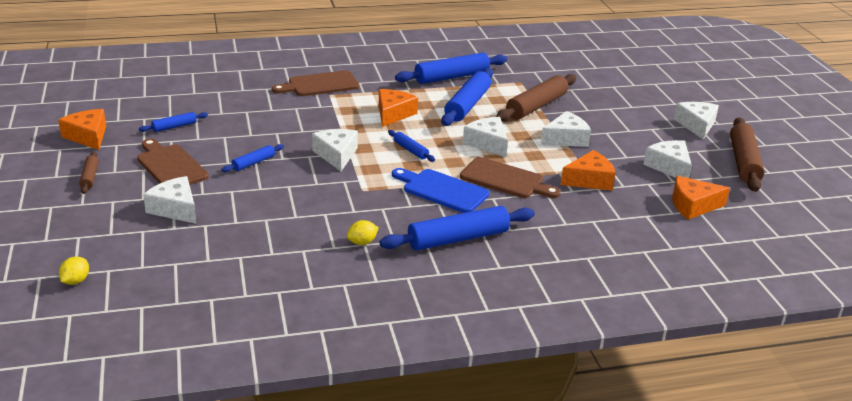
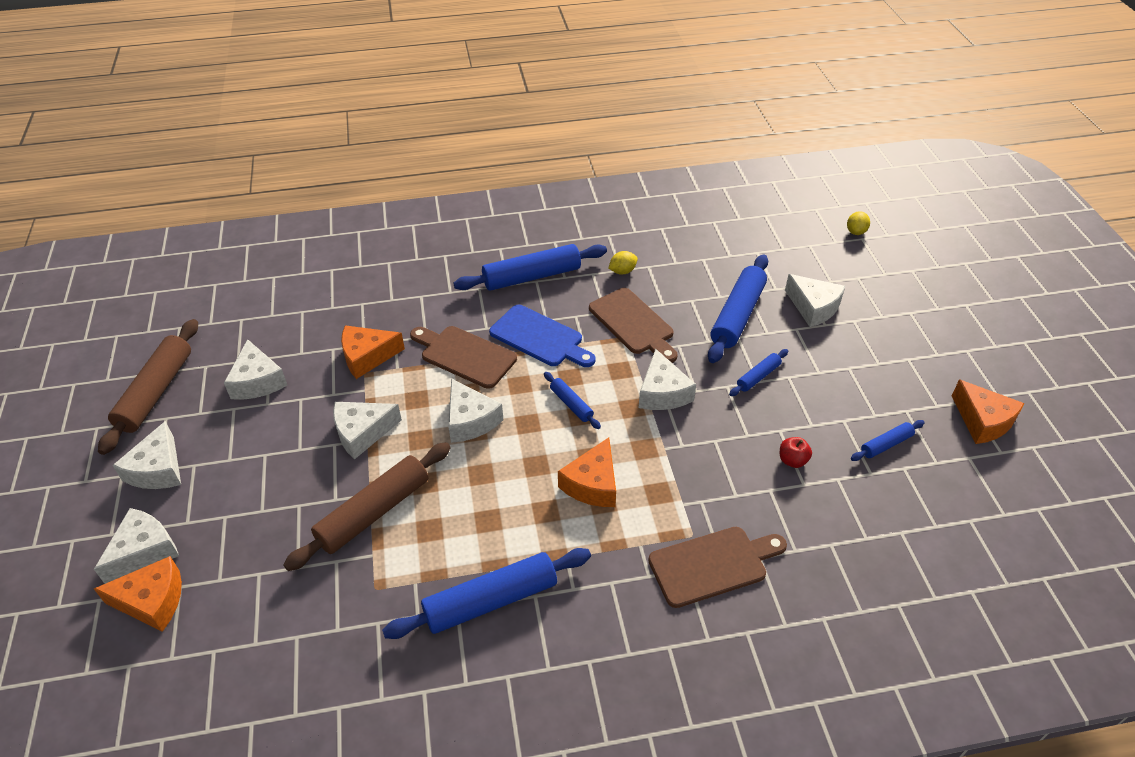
camera: 175 degrees left, 15 degrees up
brown rolling pin [79,152,99,194] -> none
brown cutting board [137,139,209,185] -> brown cutting board moved to [589,288,678,363]
blue rolling pin [441,68,493,126] -> blue rolling pin moved to [708,254,768,363]
orange cheese [672,176,730,220] -> orange cheese moved to [94,556,182,632]
none -> white cheese [94,508,179,584]
none -> red apple [780,437,812,468]

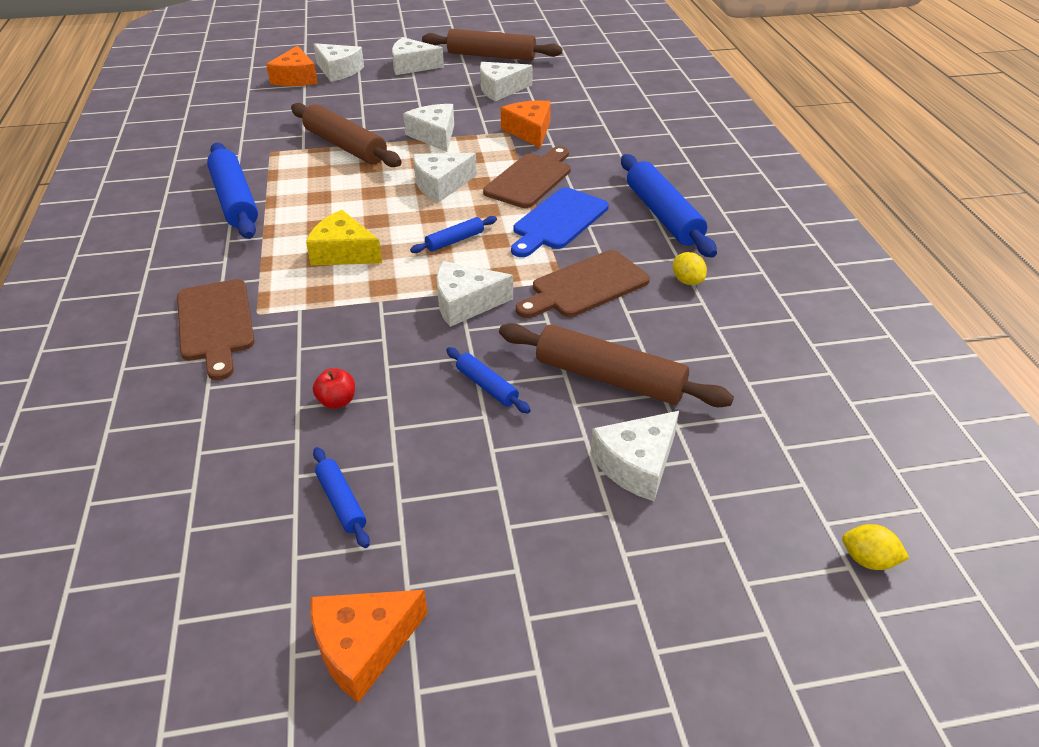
camera: 90 degrees right, 5 degrees down
orange cheese [558,438,616,507] -> yellow cheese [306,210,382,266]
blue rolling pin [708,254,768,363] -> brown rolling pin [499,323,734,407]

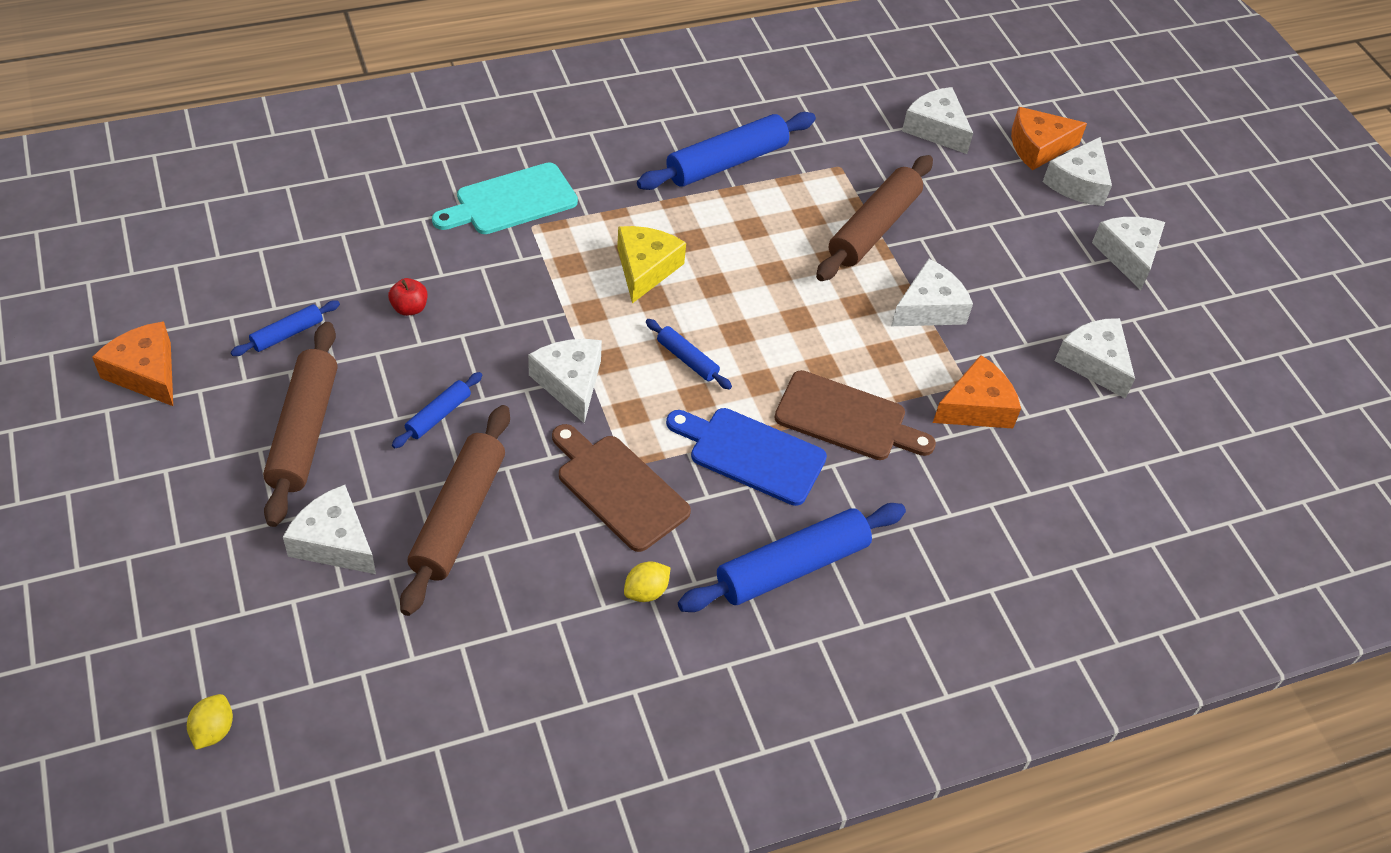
camera: 75 degrees right, 10 degrees up
brown cutting board [177,279,255,380] -> turquoise cutting board [432,162,578,234]
white cheese [413,153,477,202] -> white cheese moved to [902,87,973,154]
brown rolling pin [422,29,562,61] -> brown rolling pin moved to [263,322,337,527]

